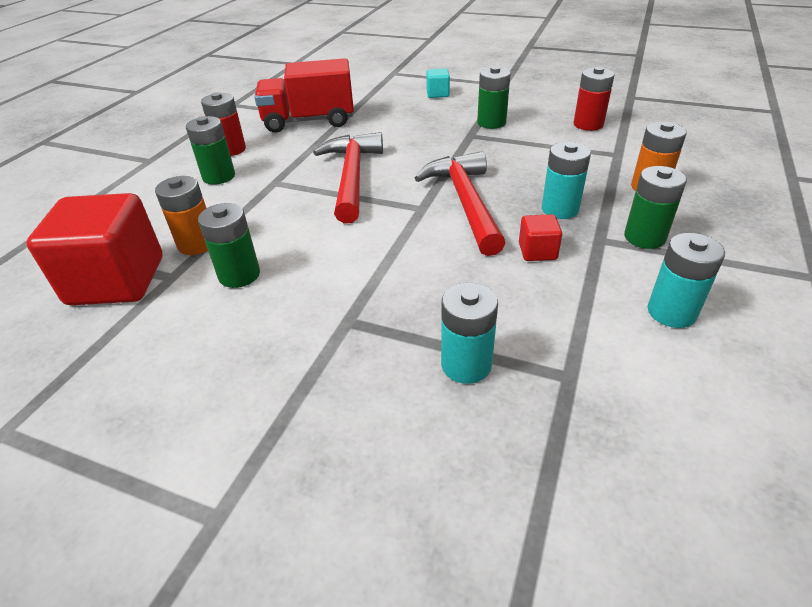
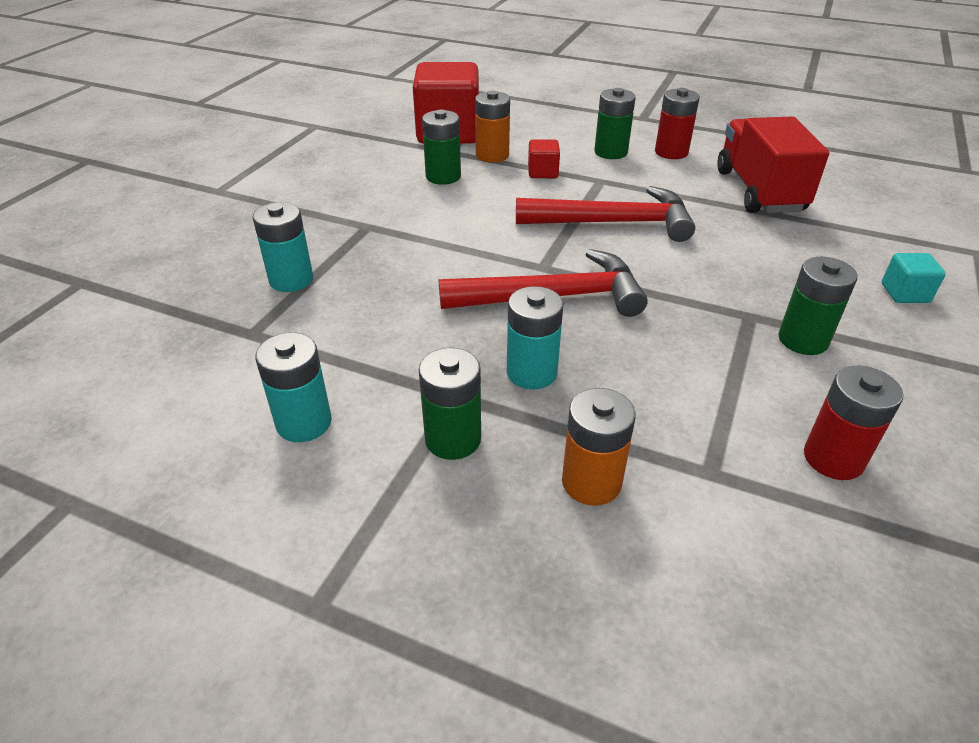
camera: 90 degrees right, 0 degrees up
red cube [519,214,562,261] -> red cube moved to [528,139,560,178]

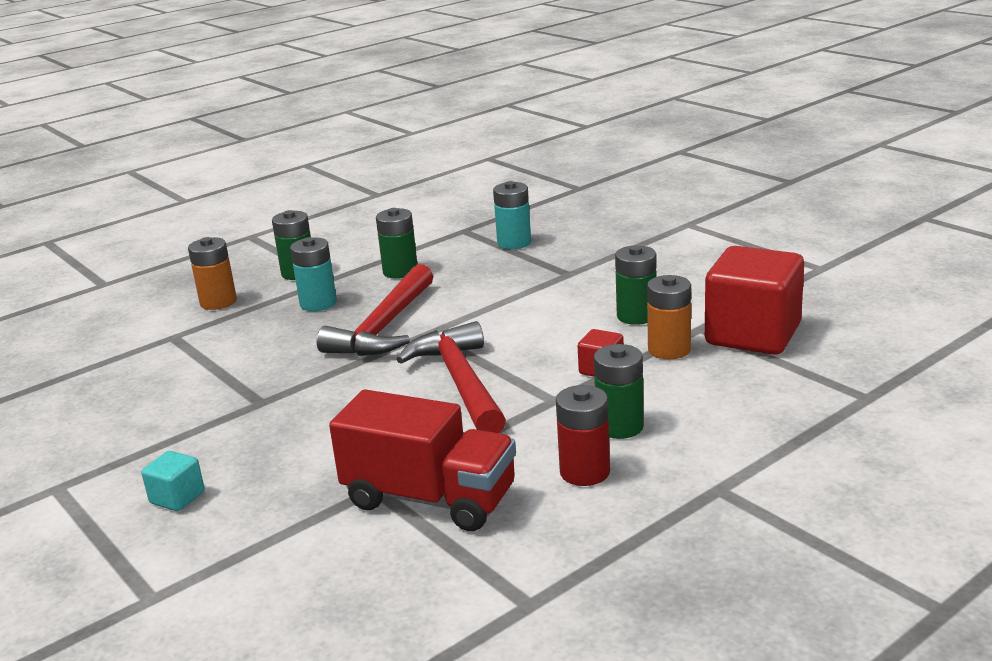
camera: 120 degrees right, 15 degrees down
turquoise battery [255,333,332,442] -> none
red hammer [516,186,695,242] -> red hammer turned 135 degrees clockwise [396,321,506,433]
green battery [778,257,857,355] -> green battery moved to [376,208,417,279]
red battery [804,366,903,480] -> none

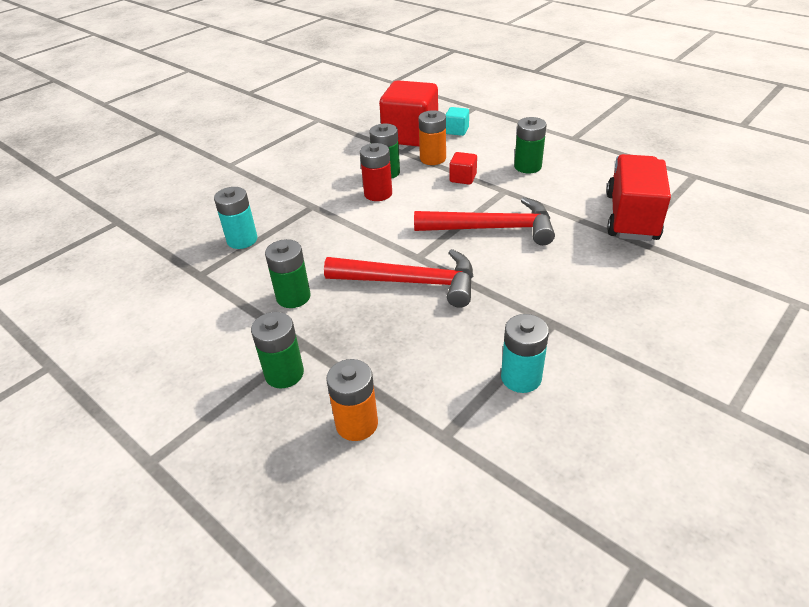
camera: 100 degrees left, 15 degrees up
turquoise cube [141,451,205,511] -> turquoise cube moved to [445,107,469,136]
turquoise battery [290,237,337,311] -> turquoise battery moved to [501,314,549,393]
red hammer [396,321,506,433] -> red hammer turned 150 degrees counterclockwise [414,197,555,245]
red battery [556,385,610,486] -> red battery moved to [360,143,392,201]

